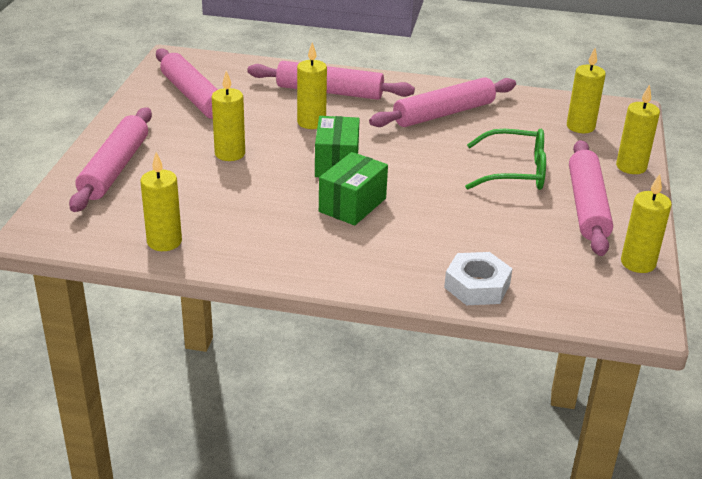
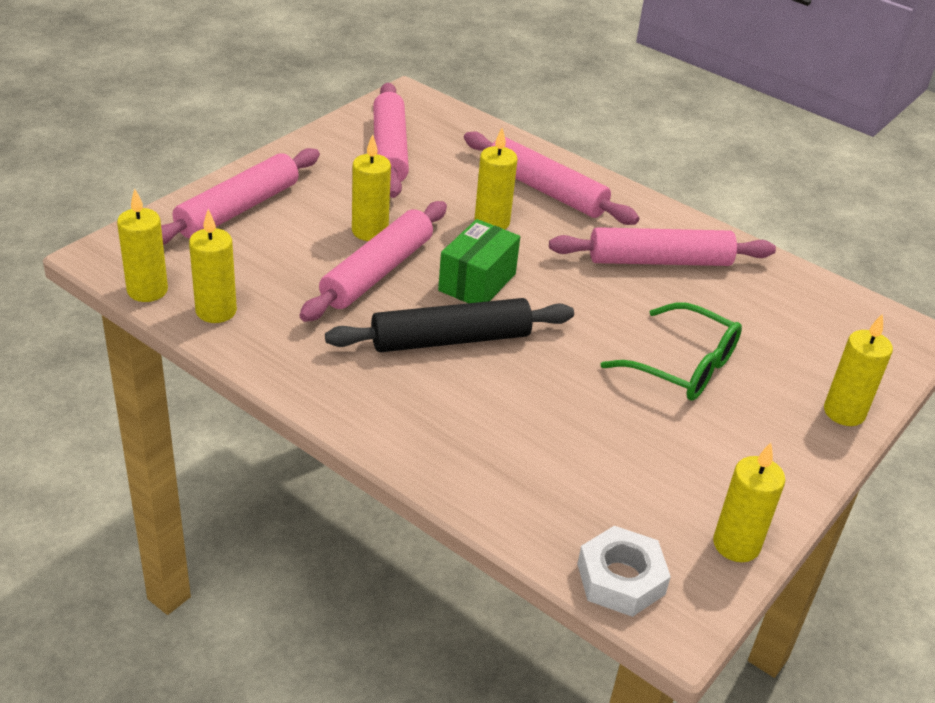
camera: 25 degrees right, 5 degrees up
green box [319,152,388,226] -> black rolling pin [325,298,574,352]
white nut [444,252,513,305] -> white nut moved to [577,526,671,617]
yellow candle [567,48,606,133] -> yellow candle moved to [117,189,168,302]
pink rolling pin [569,140,613,256] -> pink rolling pin moved to [299,201,447,322]

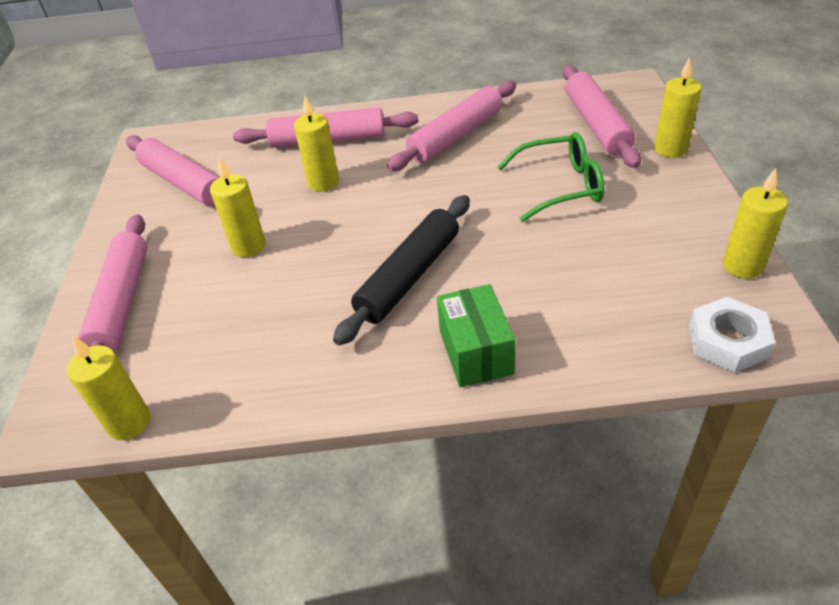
camera: 35 degrees left, 5 degrees up
yellow candle [189,209,237,323] -> none
pink rolling pin [299,201,447,322] -> pink rolling pin moved to [562,65,641,168]
green box [438,219,520,303] -> green box moved to [437,284,515,387]

